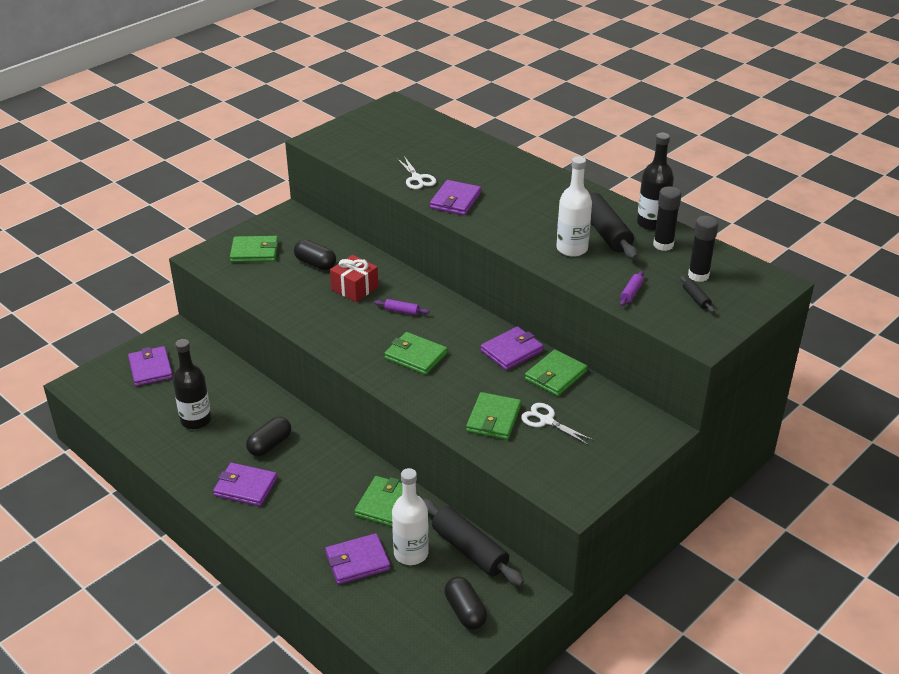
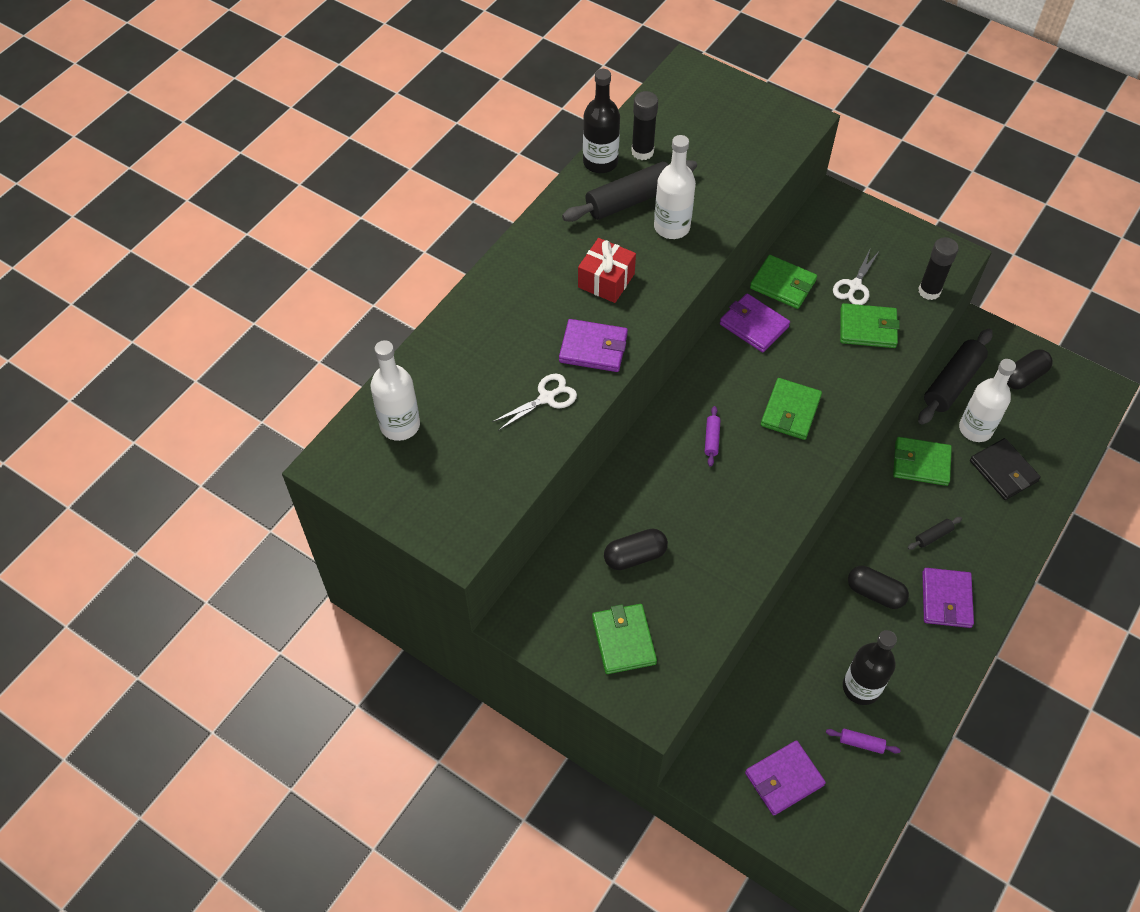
camera: 100 degrees left, 20 degrees up
black capsule [294,240,336,270] -> black capsule turned 45 degrees clockwise [604,529,668,570]
purple wallet [325,533,391,584] -> black wallet [970,438,1041,500]
red gift [330,255,378,302] -> red gift moved to [578,238,636,303]
purple rolling pin [620,271,644,306] -> purple rolling pin moved to [826,729,901,754]
black rolling pin [680,276,715,313] -> black rolling pin moved to [907,517,962,550]
black glue stick [688,216,719,282] -> black glue stick moved to [918,237,958,300]
none -> white bottle [370,340,420,441]

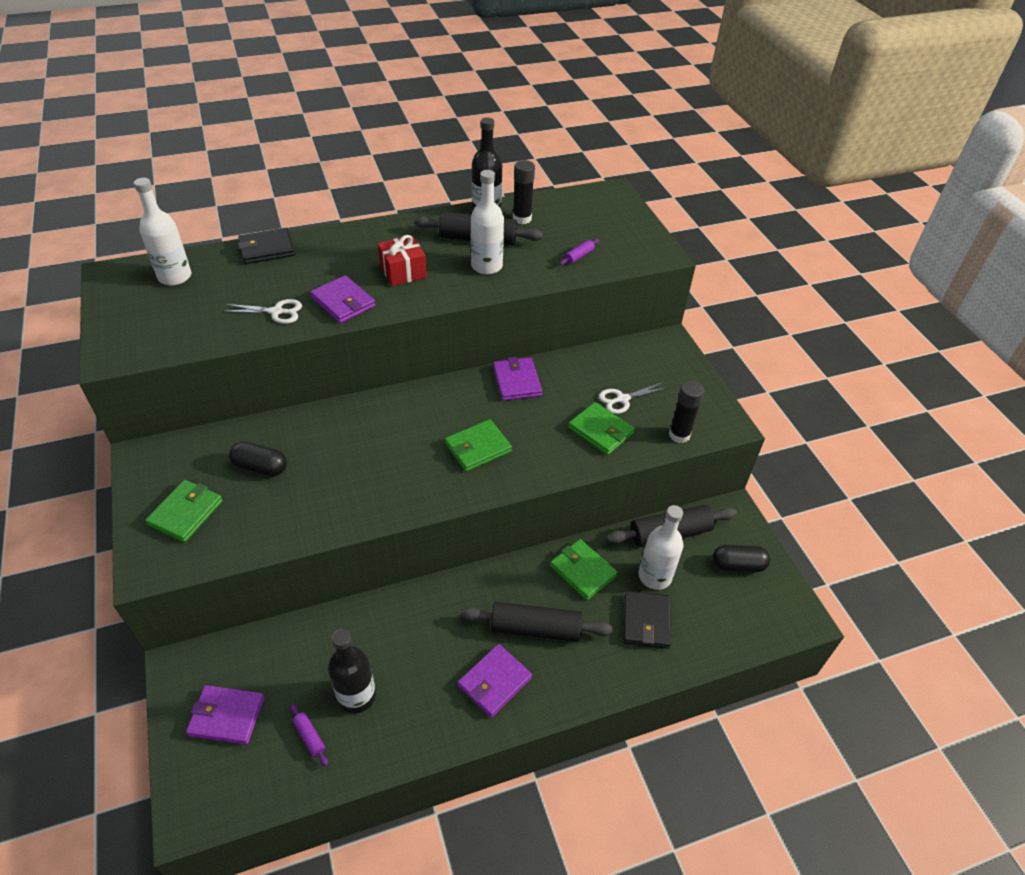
camera: 35 degrees right, 10 degrees down
purple rolling pin [705,406,721,467] -> purple rolling pin moved to [559,239,599,265]
green wallet [750,255,817,309] -> none
black capsule [848,566,909,609] -> none
black rolling pin [907,517,962,550] -> black rolling pin [461,602,613,642], size x2.23
none -> black wallet [238,228,295,264]

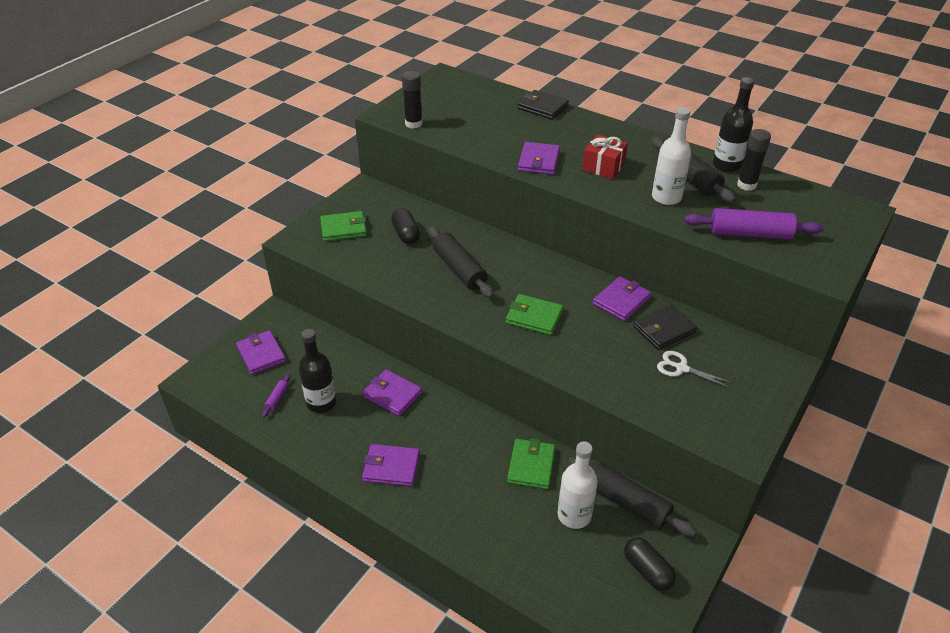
camera: 55 degrees right, 5 degrees down
white bottle [134,178,191,286] -> none
white scissors [223,299,302,324] -> none
black rolling pin [461,602,613,642] -> black rolling pin moved to [428,227,494,298]
purple rolling pin [559,239,599,265] -> purple rolling pin [684,208,823,240], size x2.23
green wallet [568,402,635,455] -> none
black wallet [624,591,671,649] -> black wallet moved to [633,305,697,350]
black glue stick [669,381,704,443] -> black glue stick moved to [402,71,422,129]
none -> purple wallet [362,369,422,416]

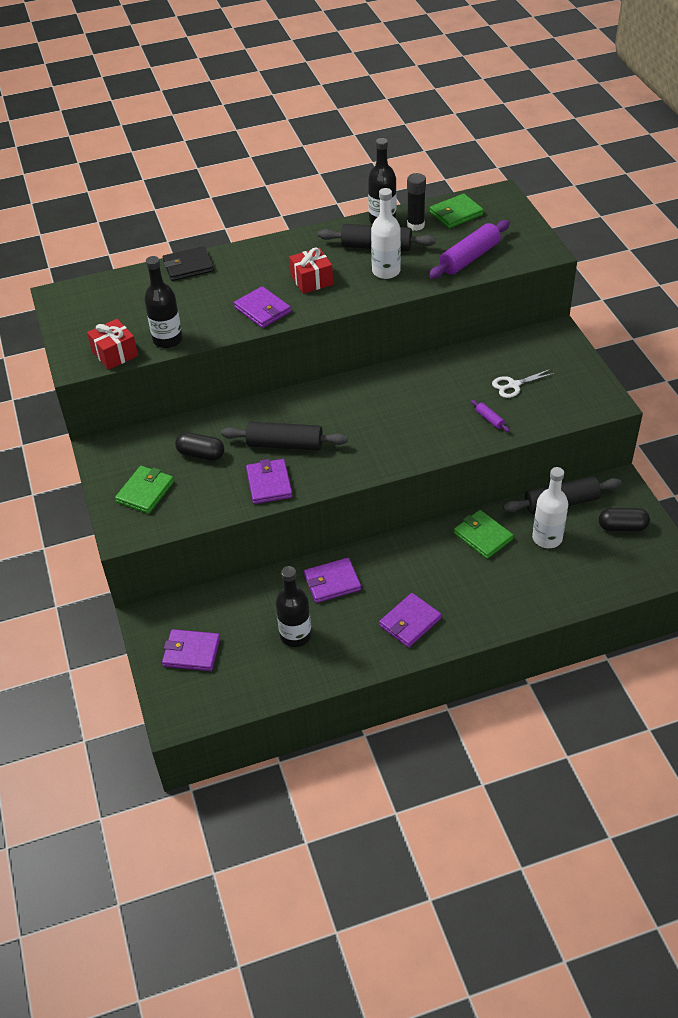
camera: 50 degrees left, 5 degrees up
purple rolling pin [263,374,290,417] -> purple rolling pin moved to [471,400,510,432]
black glue stick [402,71,422,129] -> red gift [87,319,138,370]
green wallet [506,294,563,335] -> green wallet moved to [430,194,484,228]
purple wallet [593,276,651,321] -> purple wallet moved to [246,459,292,504]
black wallet [633,305,697,350] -> none
none -> black bottle [144,256,183,348]

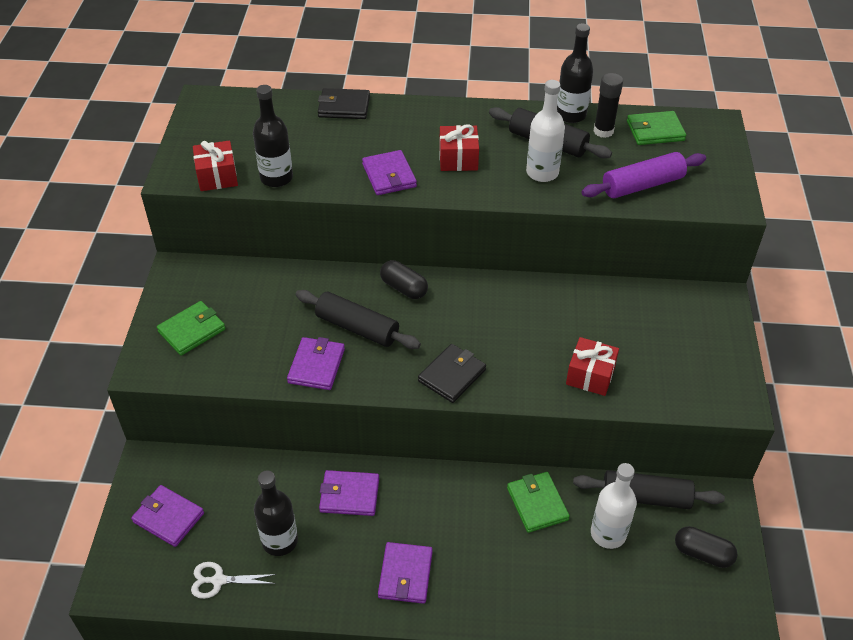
camera: 20 degrees right, 0 degrees up
black capsule [175,432,224,460] -> black capsule moved to [380,260,428,299]
purple wallet [379,593,441,648] -> purple wallet turned 60 degrees counterclockwise [378,542,433,604]
purple rolling pin [471,400,510,432] -> red gift [566,337,619,396]
white scissors [492,369,555,398] -> white scissors moved to [191,562,277,599]
none -> black wallet [418,344,486,403]

